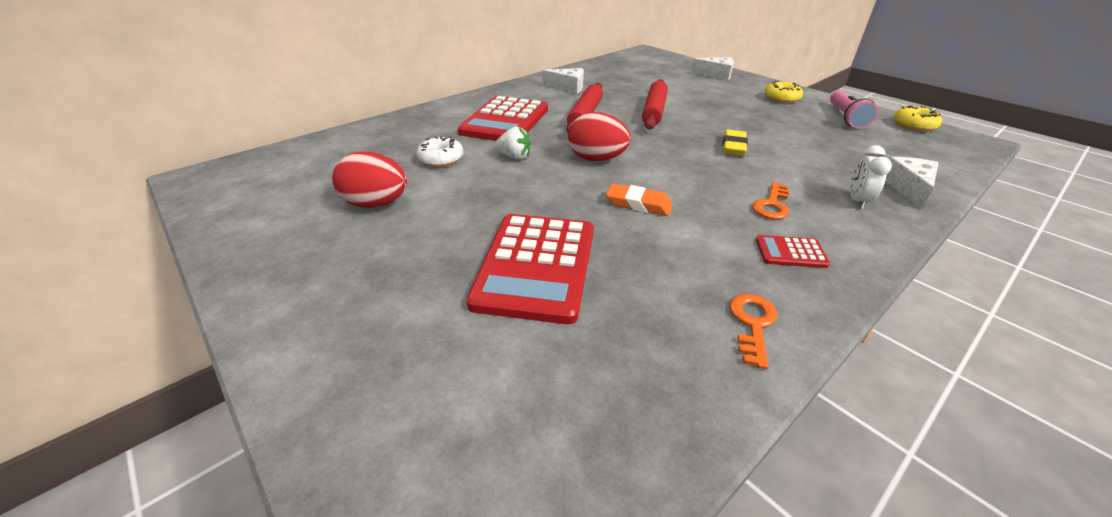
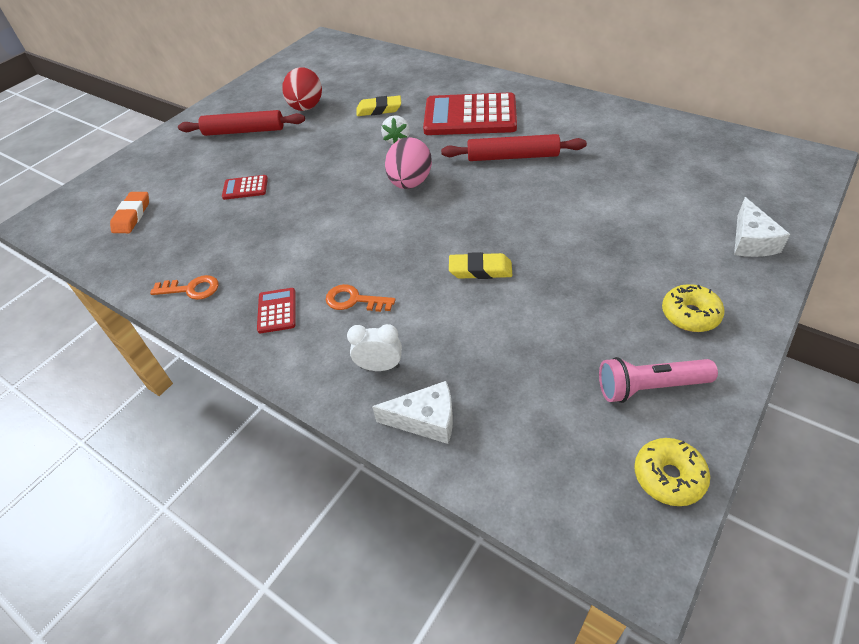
camera: 80 degrees right, 10 degrees up
white donut [417,136,463,167] -> yellow eraser [357,95,401,116]
red calculator [466,214,594,324] -> red calculator [222,175,268,200], size x0.43
white cheese [542,68,584,94] -> none
red egg [568,112,631,161] -> pink egg [385,137,432,189]
orange eraser [606,183,673,216] -> orange eraser moved to [110,192,149,233]
red rolling pin [642,79,668,130] -> red rolling pin moved to [178,110,305,136]

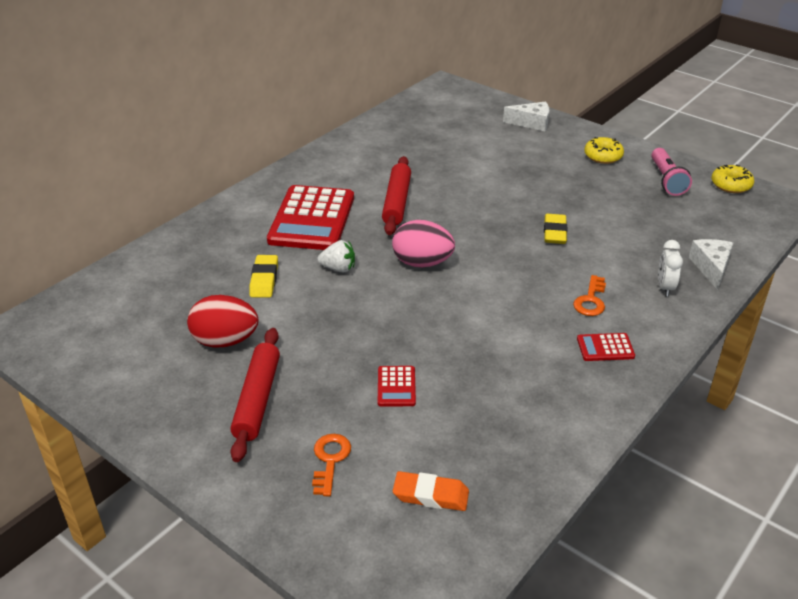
camera: 90 degrees left, 10 degrees down
orange key [150,275,218,300] -> orange key moved to [312,434,351,496]

